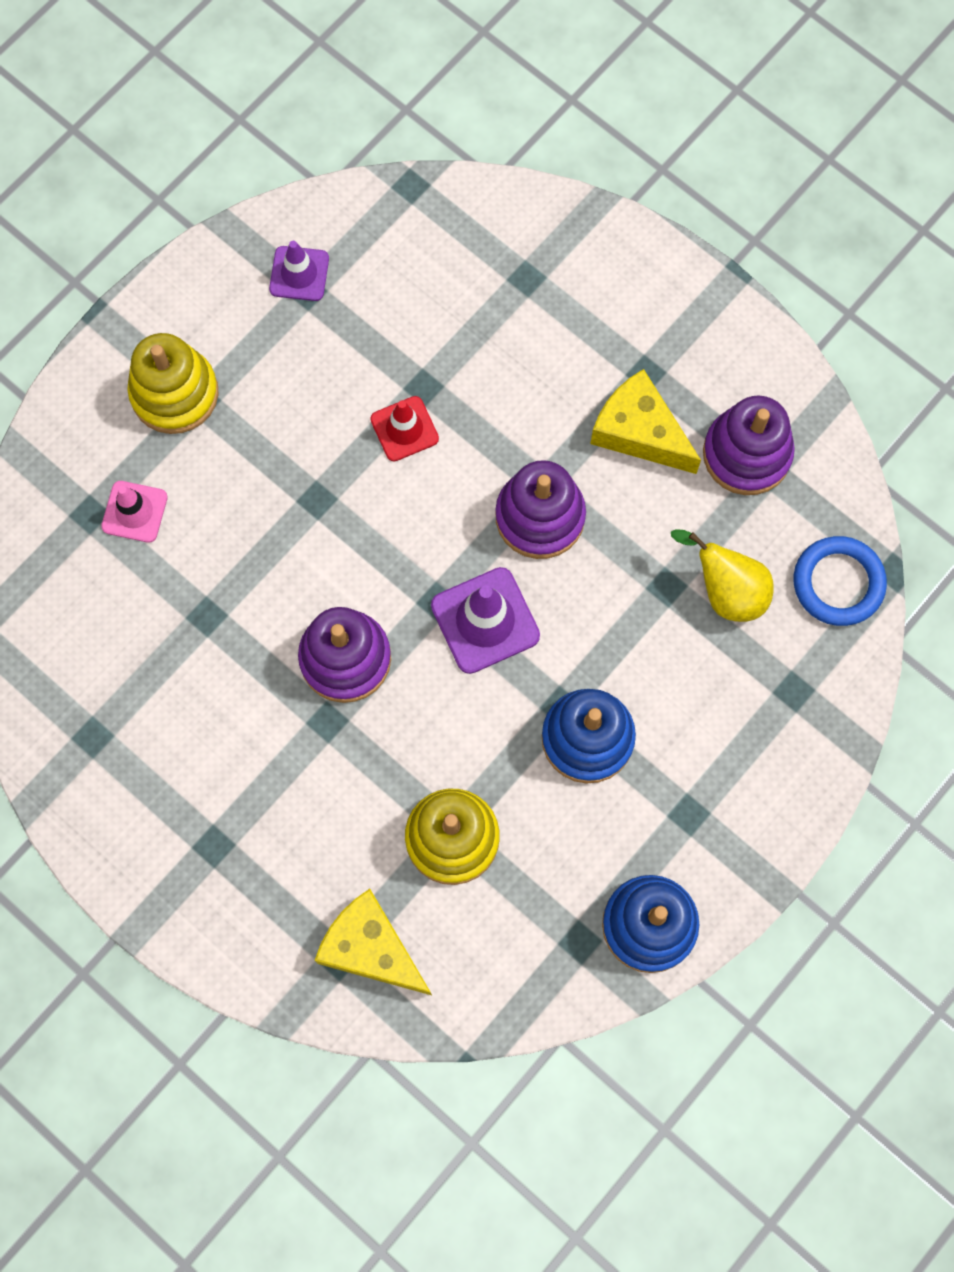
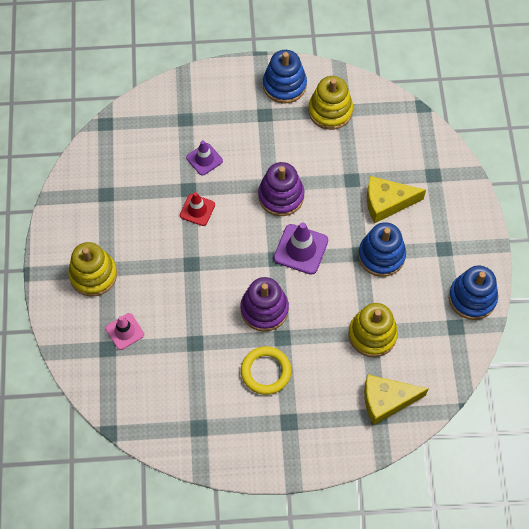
camera: 45 degrees left, 10 degrees down
purple traffic cone [269,241,329,301] -> purple traffic cone moved to [186,140,223,176]
yellow cheese [590,369,701,474] -> yellow cheese moved to [367,176,426,223]
yellow pear [671,529,774,622] -> none
purple stacking toy [703,395,795,495] -> yellow stacking toy [308,76,353,130]
blue ring [793,536,887,626] -> none
none -> yellow ring [241,346,291,395]
none -> blue stacking toy [263,50,307,104]

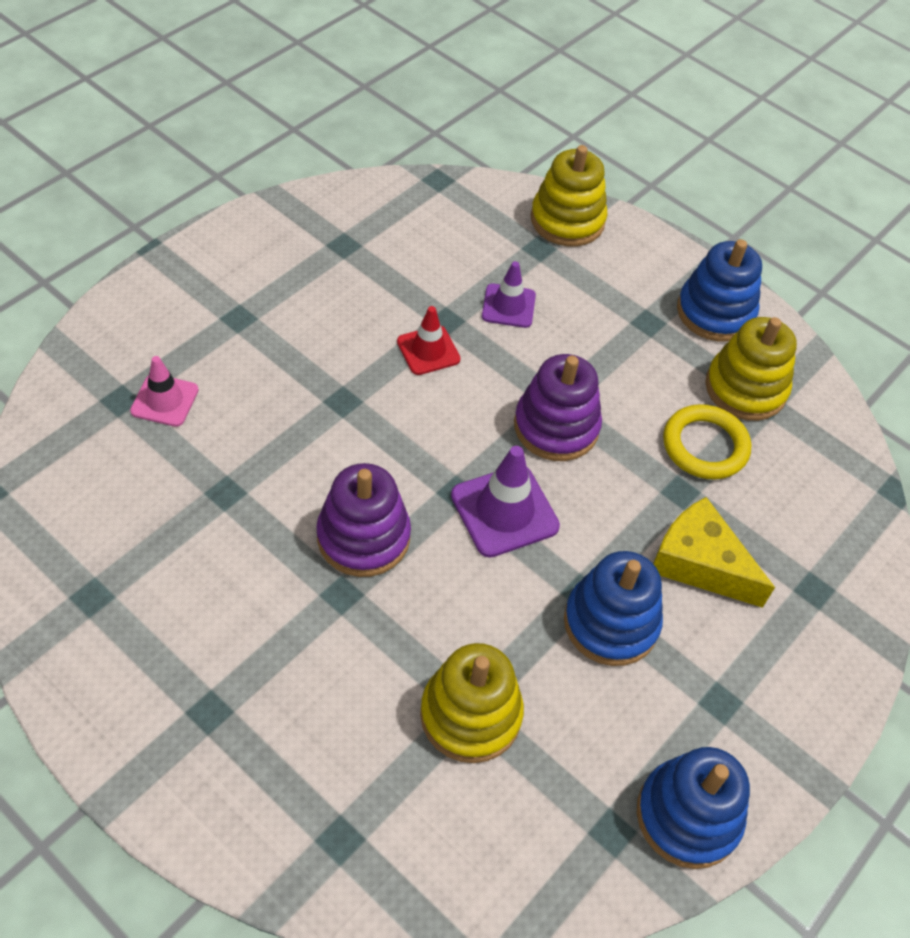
camera: 40 degrees right, 10 degrees down
yellow stacking toy [68,242,117,297] -> yellow stacking toy moved to [531,145,607,246]
yellow ring [241,346,291,395] -> yellow ring moved to [663,404,751,480]
yellow cheese [364,374,428,425] -> none

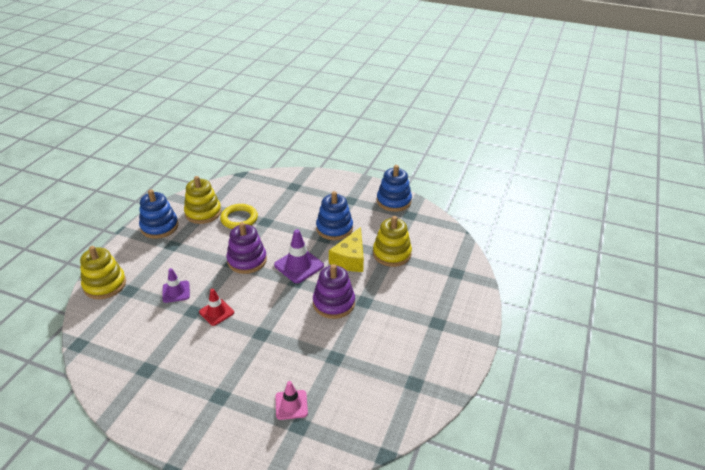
camera: 105 degrees left, 15 degrees down
yellow cheese [653,497,775,608] -> yellow cheese moved to [329,227,364,272]

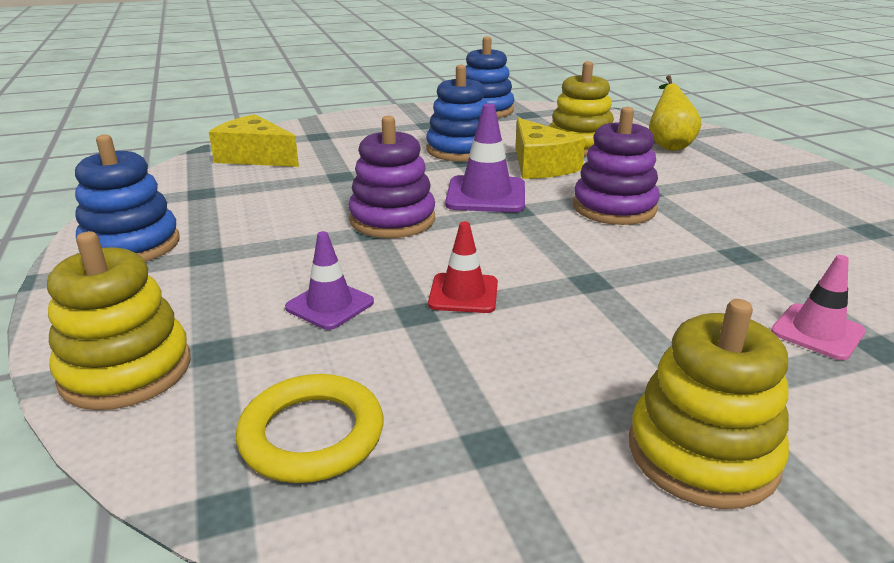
camera: 40 degrees left, 10 degrees down
yellow stacking toy [184,176,221,224] -> yellow stacking toy moved to [629,299,789,509]
yellow ring [220,204,258,229] -> yellow ring moved to [236,374,383,483]
none -> yellow cheese [209,114,299,167]
none -> yellow pear [649,75,701,151]

